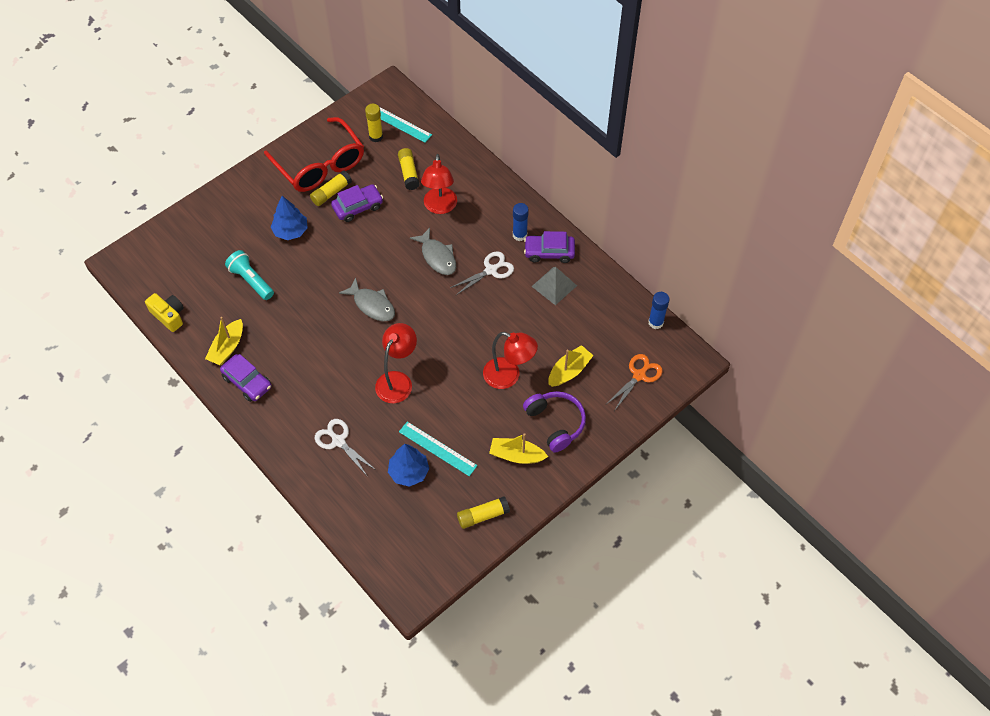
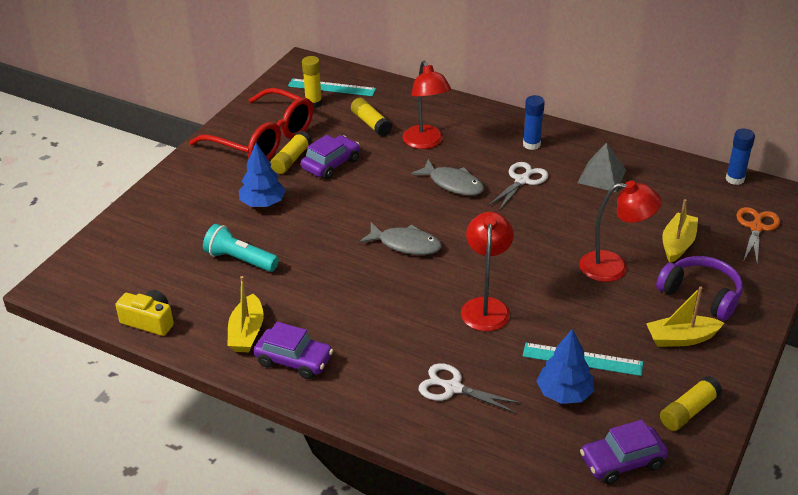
camera: 20 degrees left, 20 degrees down
purple car [524,231,575,263] -> purple car moved to [580,420,668,484]

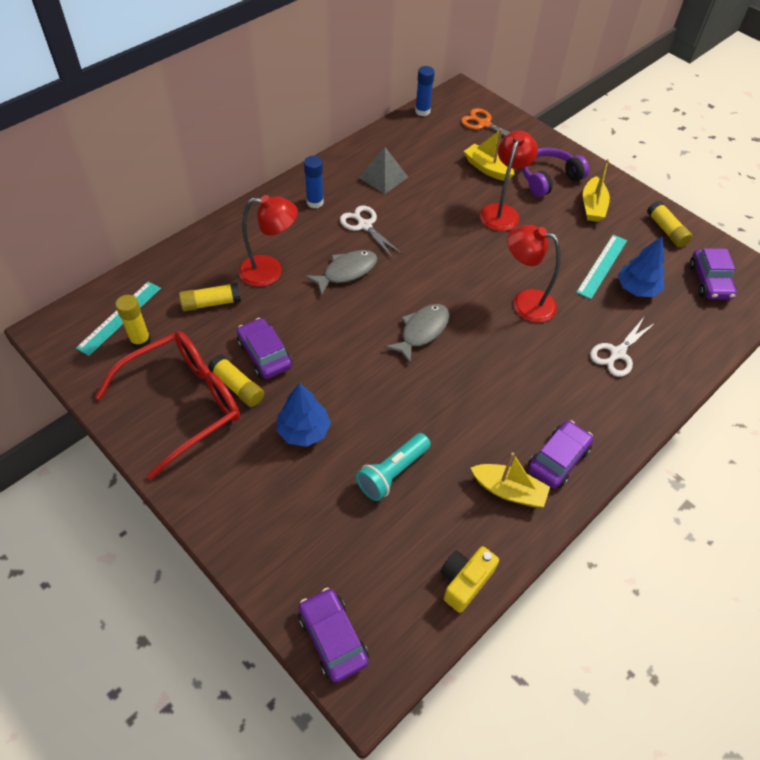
camera: 75 degrees left, 15 degrees up
none -> purple car [299,588,369,683]

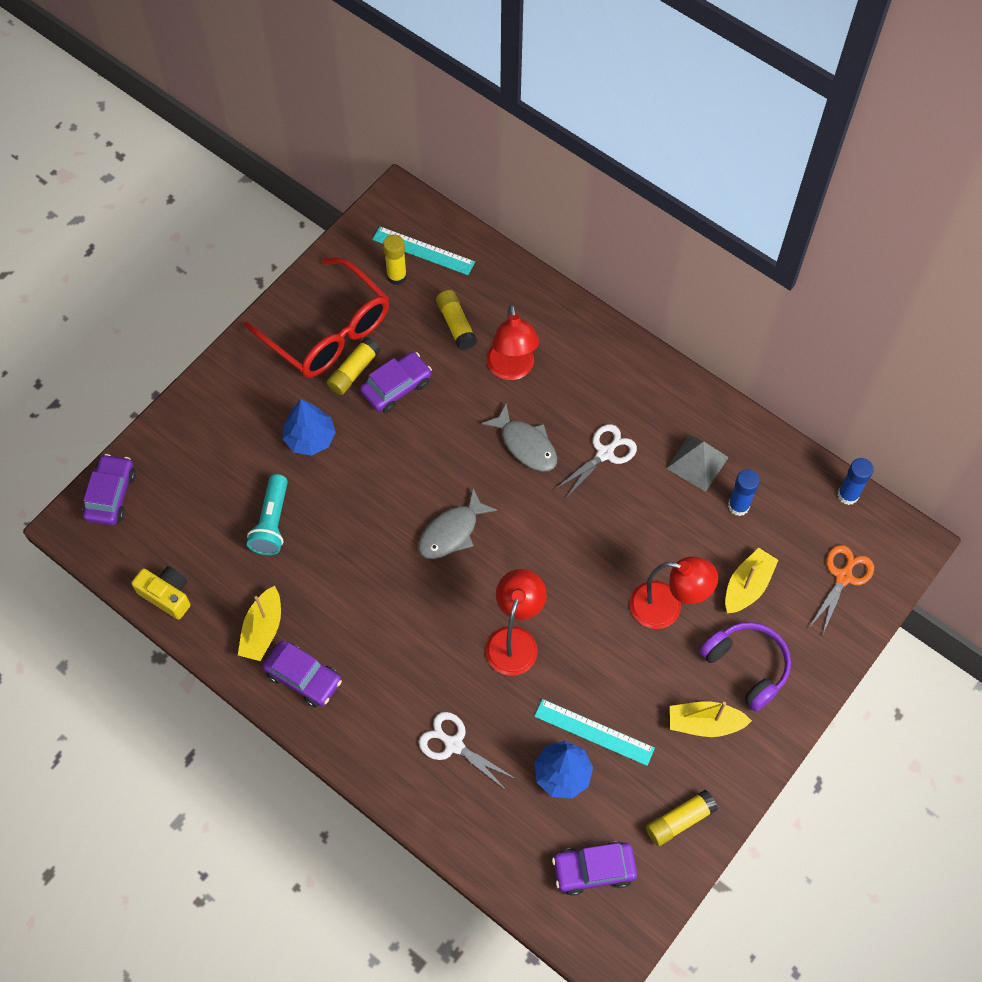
camera: 85 degrees right, 10 degrees up
purple car [299,588,369,683] -> purple car turned 45 degrees counterclockwise [83,454,136,526]
blue glue stick [304,156,324,208] -> blue glue stick moved to [728,469,760,516]
turquoise flashlight [356,433,431,501] -> turquoise flashlight turned 120 degrees counterclockwise [247,474,288,555]
grey fish [385,304,450,363] -> grey fish turned 105 degrees clockwise [418,489,497,559]

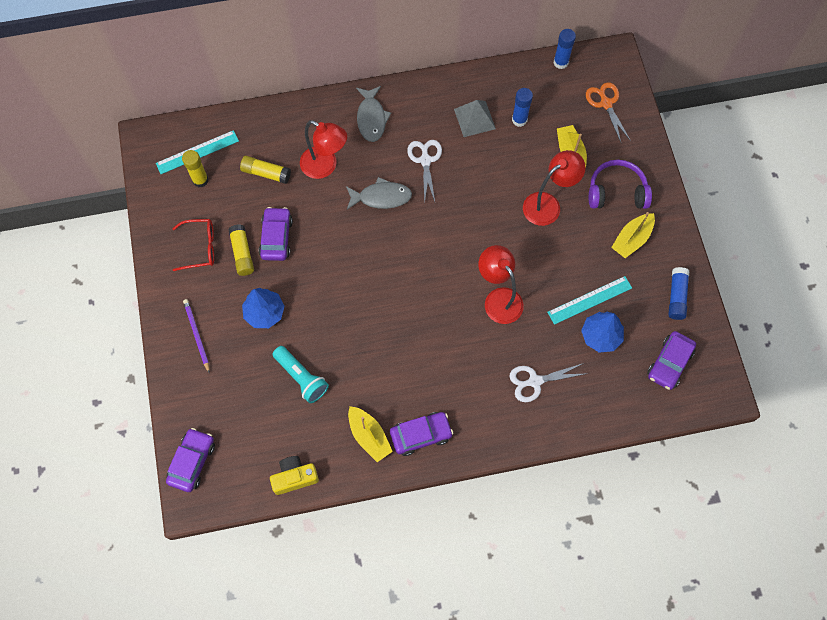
camera: 50 degrees left, 5 degrees up
purple car [83,454,136,526] -> purple car turned 60 degrees clockwise [166,428,215,492]
red glasses [244,257,389,378] -> red glasses [172,219,214,271], size x0.52
grey fish [418,489,497,559] -> grey fish moved to [356,86,391,142]
yellow glue stick [646,790,718,846] -> blue glue stick [668,267,689,320]
none -> purple pencil [183,299,210,374]

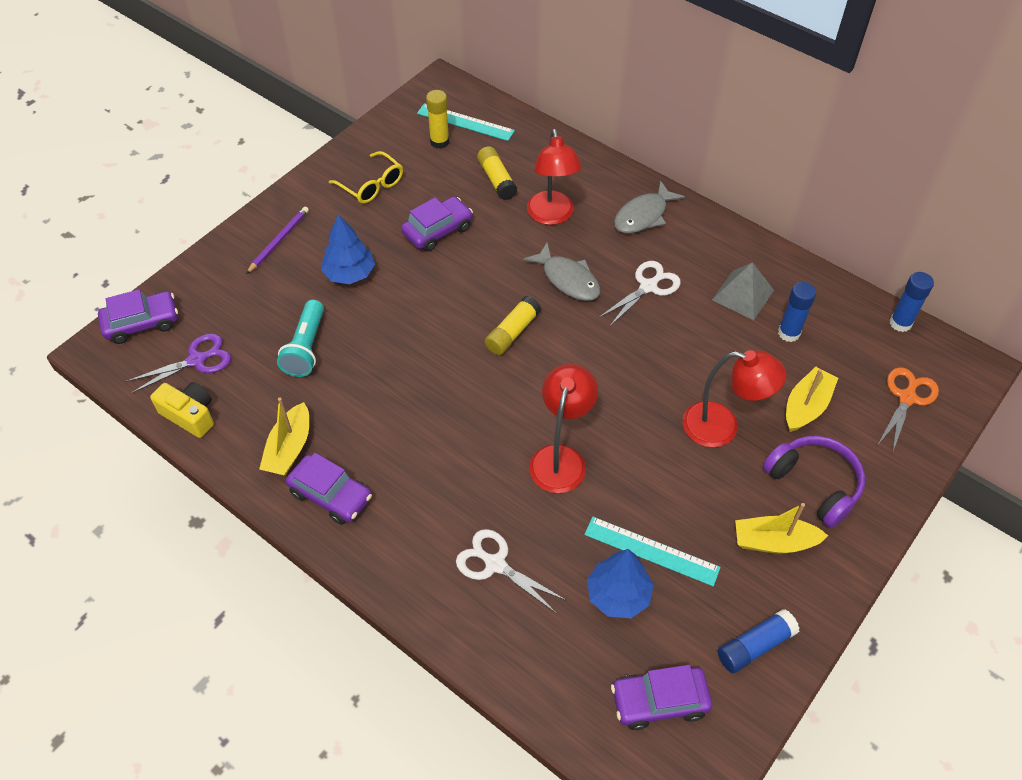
camera: 50 degrees right, 15 degrees down
red glasses [172,219,214,271] -> yellow glasses [329,151,403,204]
yellow glue stick [228,224,254,276] -> yellow glue stick moved to [485,296,541,355]
none -> purple scissors [126,333,231,394]

